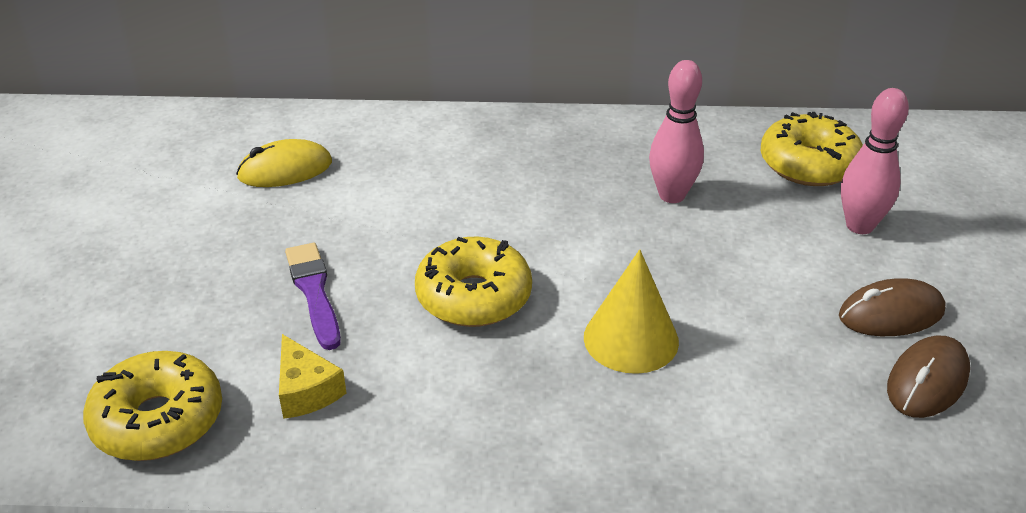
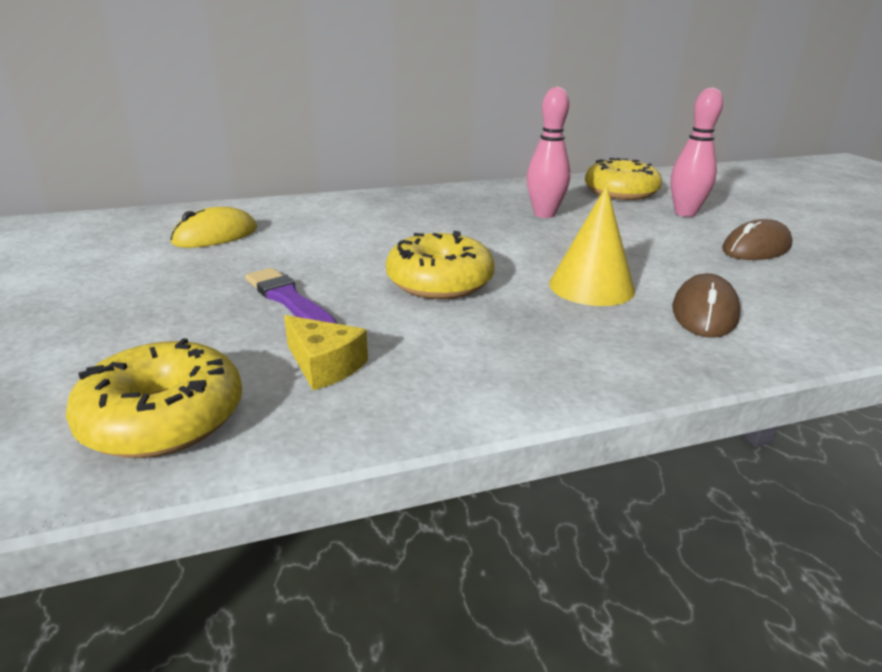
camera: 20 degrees left, 10 degrees down
brown mouse [887,335,970,418] -> brown mouse moved to [672,273,740,338]

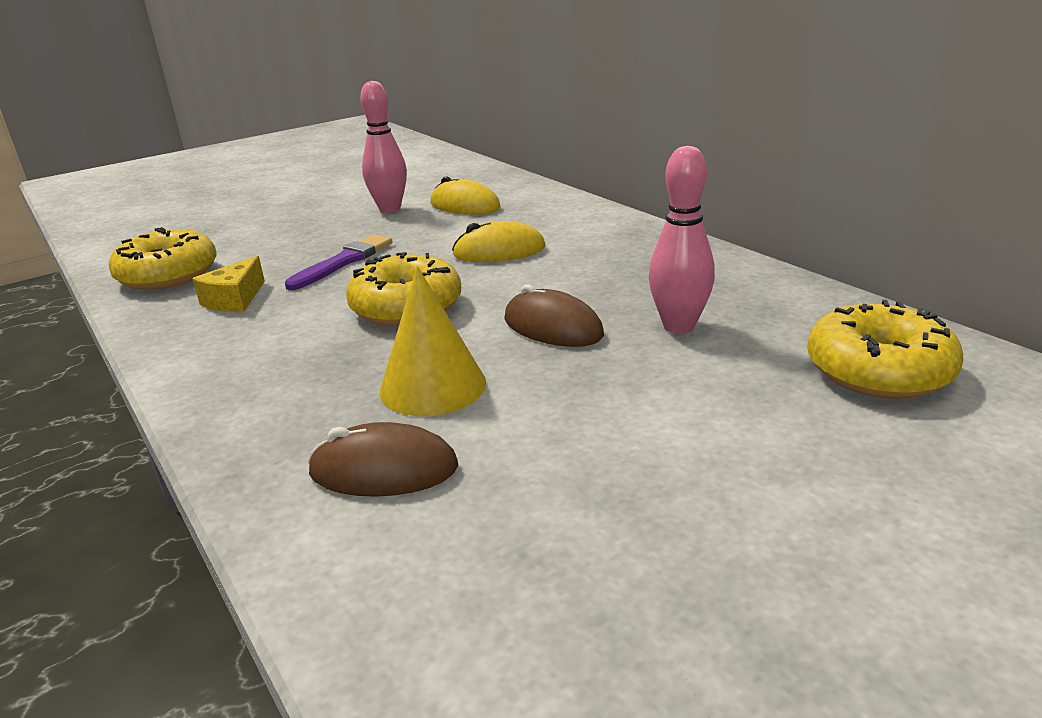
camera: 75 degrees right, 0 degrees up
pink bowling pin [671,87,723,217] -> pink bowling pin moved to [360,81,407,213]
brown mouse [722,219,793,260] -> brown mouse moved to [504,284,604,347]
none -> yellow mouse [452,221,545,262]

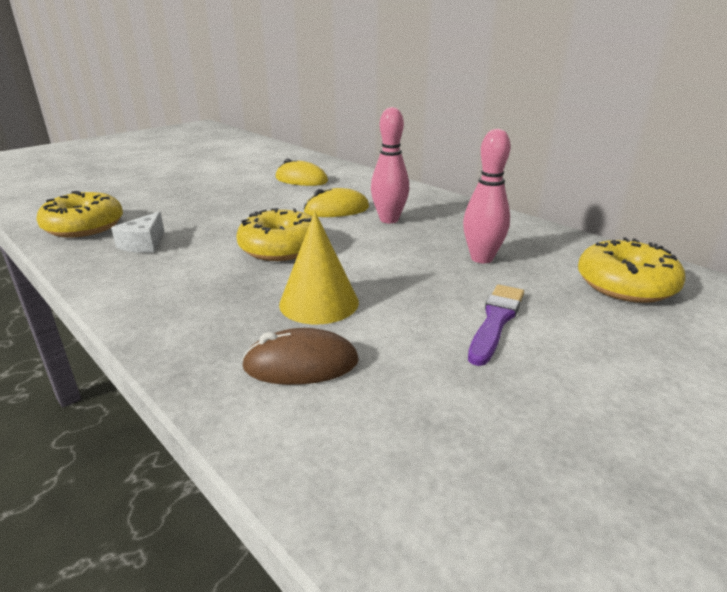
camera: 10 degrees left, 0 degrees up
yellow cheese [192,256,265,312] -> white cheese [111,211,164,253]
purple brush [285,234,392,290] -> purple brush moved to [468,285,524,366]
pink bowling pin [360,81,407,213] -> pink bowling pin moved to [371,107,409,223]
brown mouse [504,284,604,347] -> none

